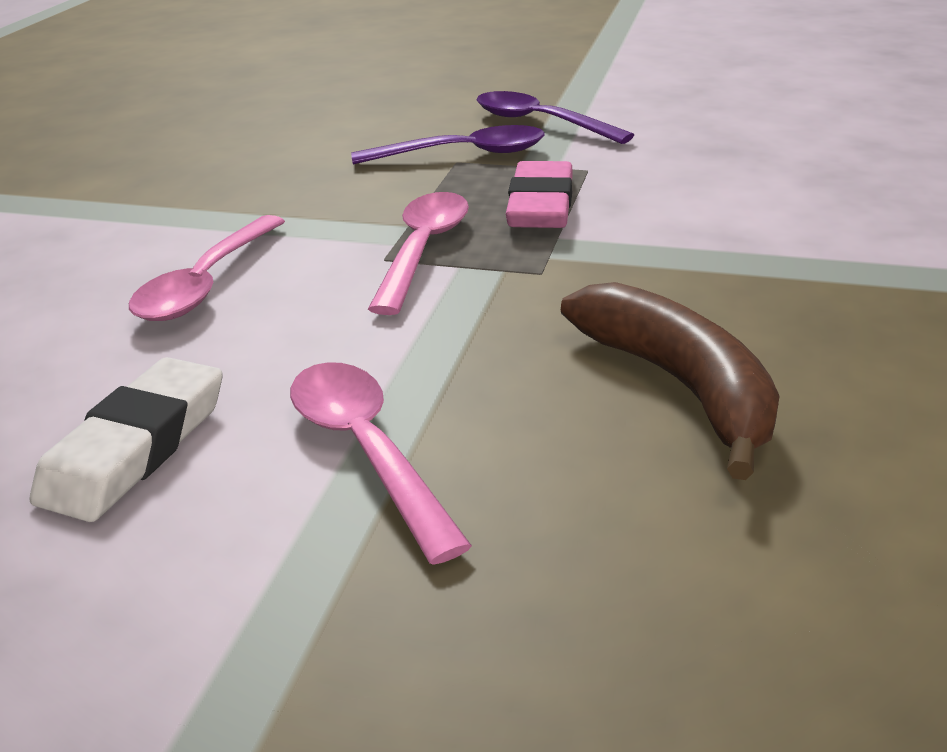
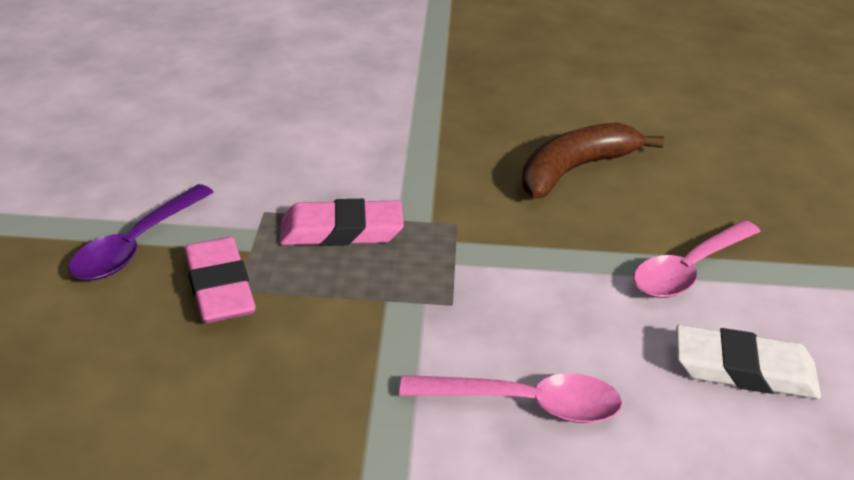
camera: 105 degrees left, 5 degrees up
purple spoon [351,125,545,164] -> pink eraser [185,237,256,323]
pink spoon [368,192,469,315] -> none

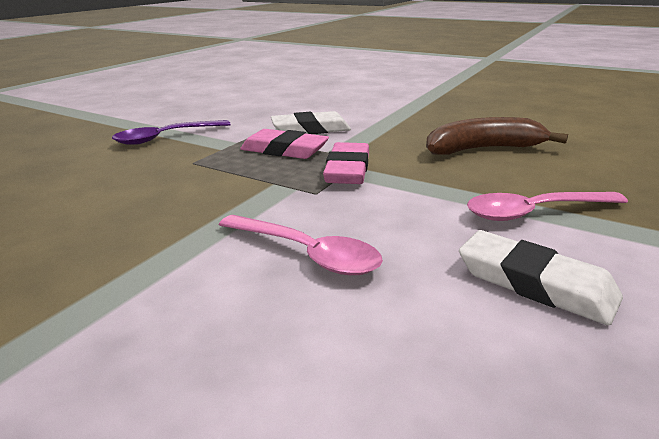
camera: 30 degrees right, 10 degrees down
pink eraser [185,237,256,323] -> pink eraser moved to [323,142,369,184]
none -> white eraser [271,111,351,134]

